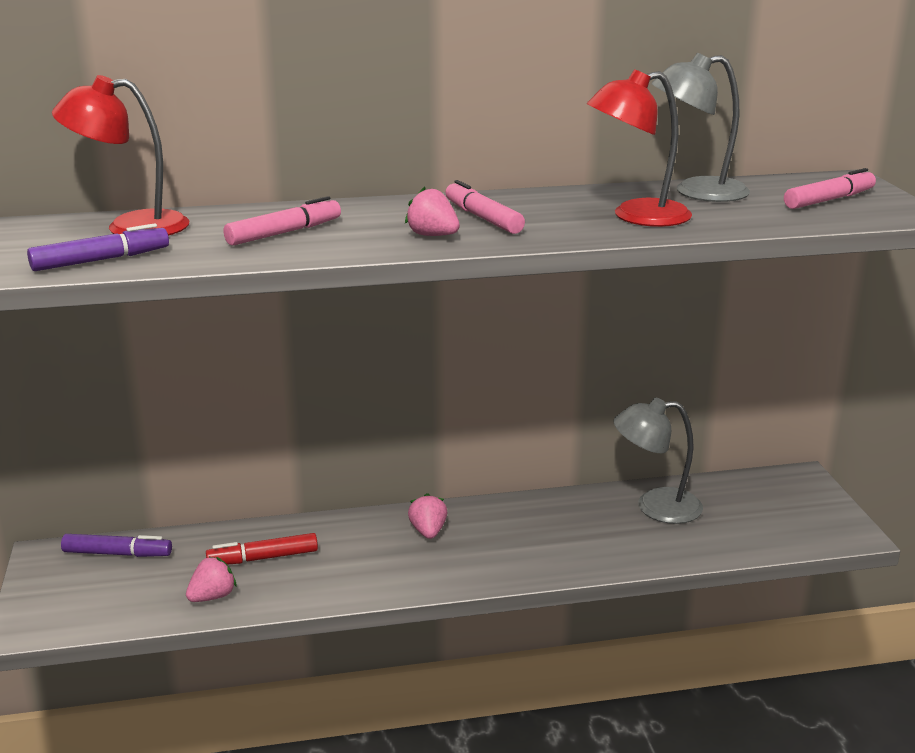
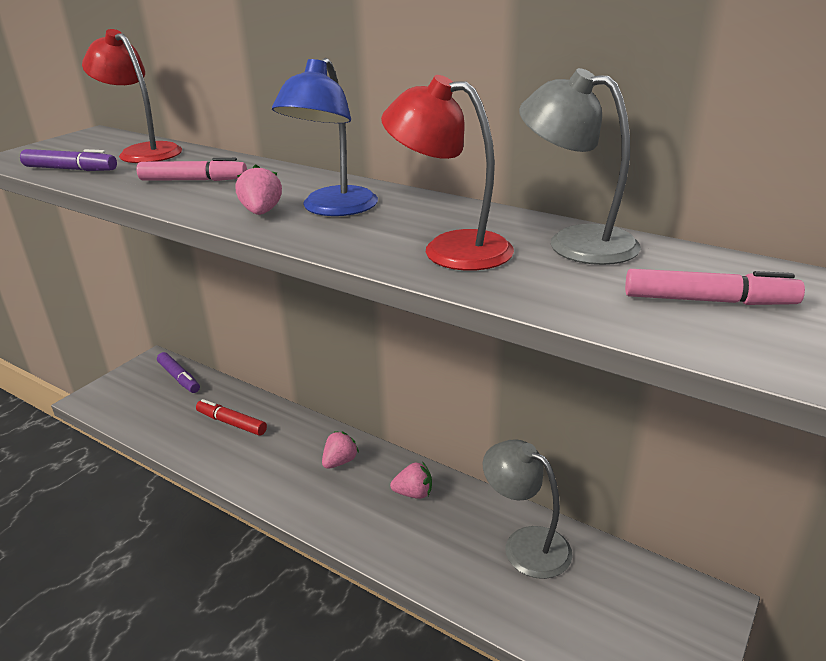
camera: 45 degrees right, 5 degrees up
pink strawberry [186,557,237,602] -> pink strawberry moved to [390,463,432,499]
pink marker [445,180,525,234] -> blue lamp [272,58,378,216]

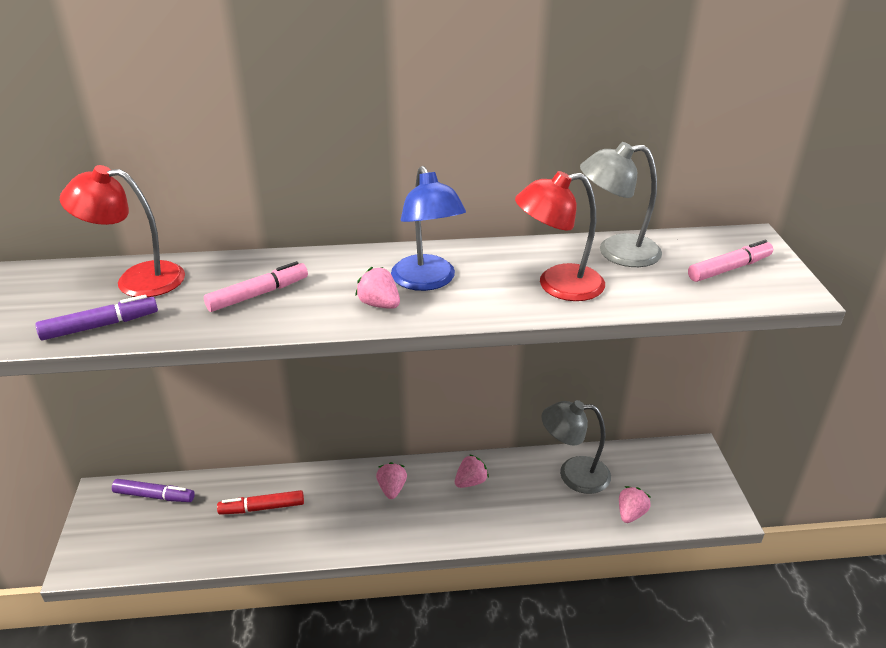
camera: 40 degrees left, 5 degrees up
none -> pink strawberry [619,486,651,523]

